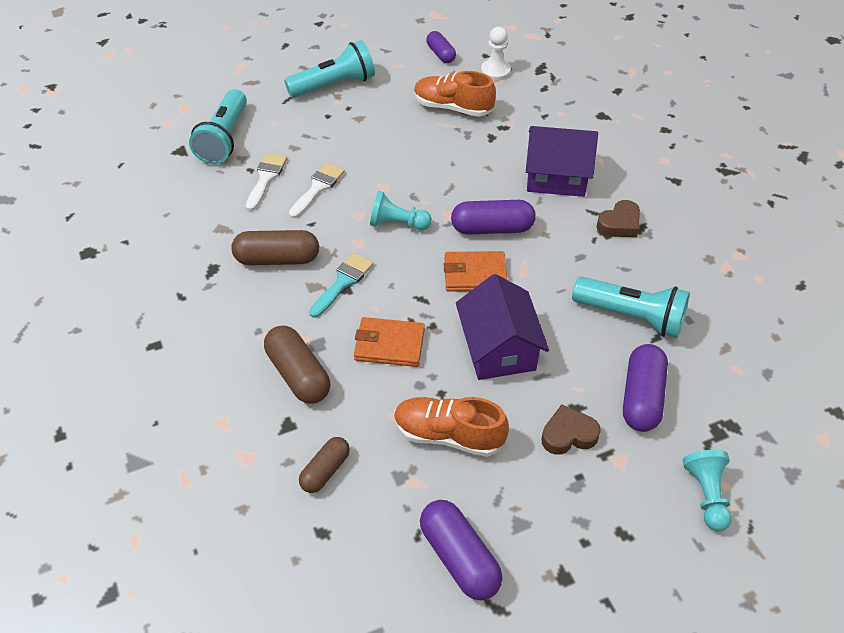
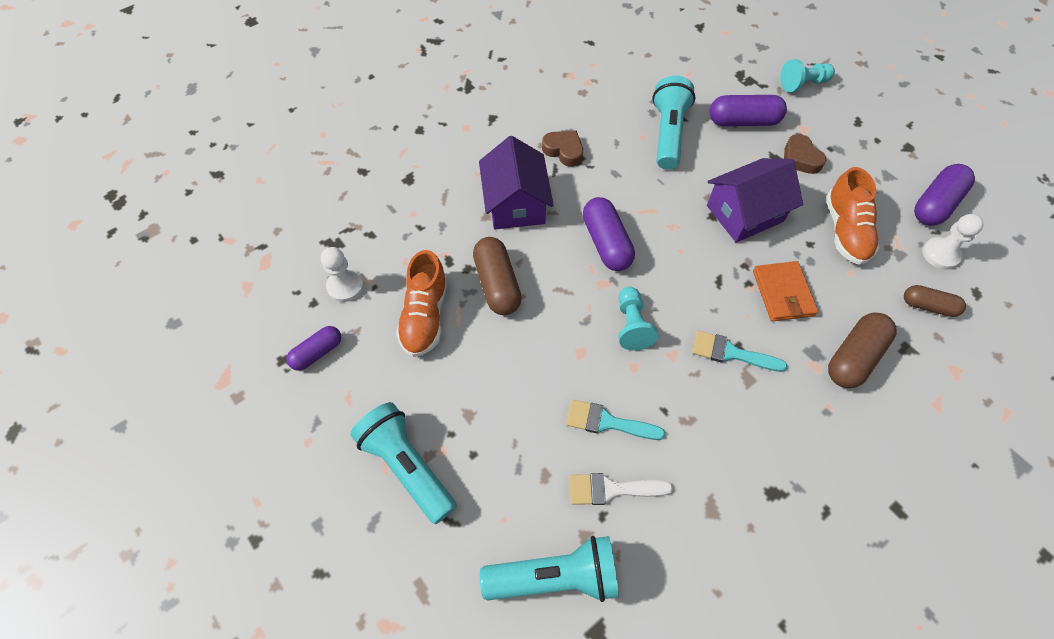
camera: 105 degrees left, 10 degrees up
brown capsule [231,230,319,265] -> brown capsule moved to [473,237,522,315]
white brush [289,163,345,218] -> turquoise brush [566,399,665,440]
orange wallet [444,251,507,292] -> none
none -> white pawn [922,214,984,269]

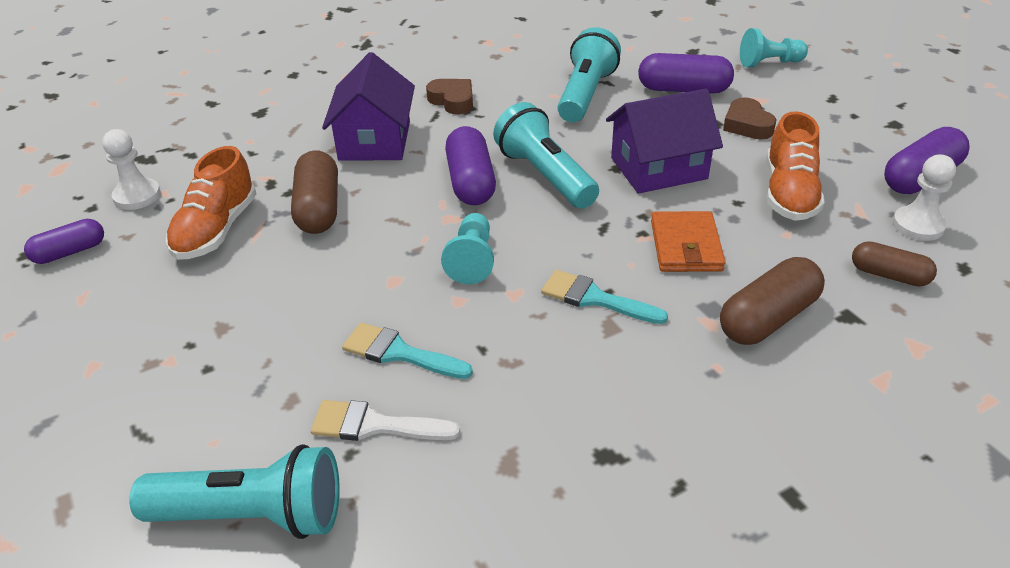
camera: 10 degrees right, 20 degrees down
turquoise flashlight [350,402,457,524] -> turquoise flashlight moved to [493,102,599,209]

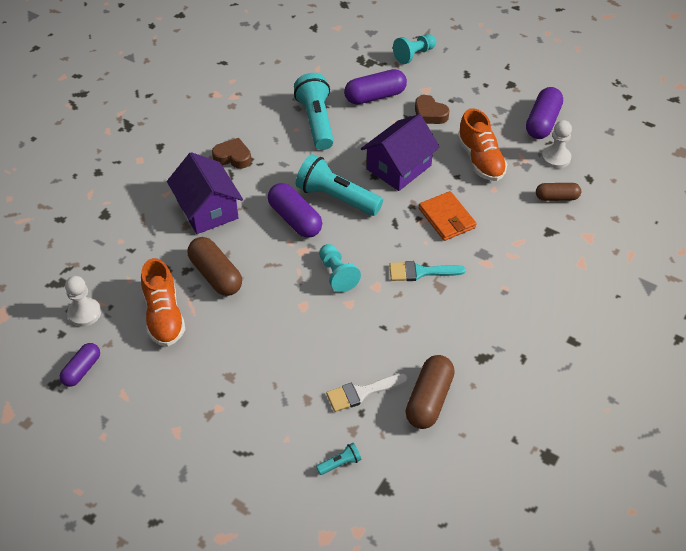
camera: 30 degrees left, 10 degrees up
turquoise flashlight [129,444,340,539] -> turquoise flashlight [316,443,361,475], size x0.42
turquoise brush [342,323,473,379] -> none
brown capsule [720,257,825,345] -> brown capsule moved to [405,355,455,429]

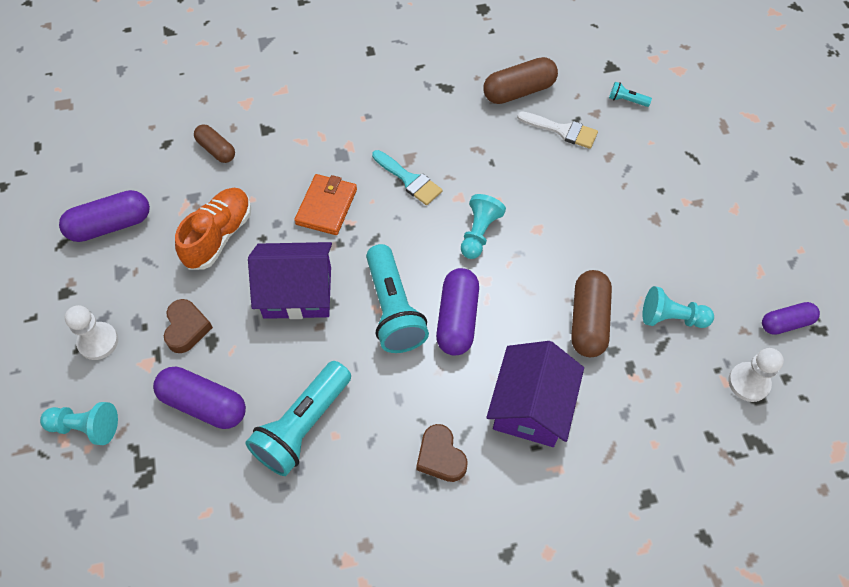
camera: 135 degrees left, 10 degrees up
orange shoe [141,258,185,347] -> turquoise pawn [643,286,714,328]
white pawn [542,120,572,168] -> white pawn moved to [65,305,118,360]

